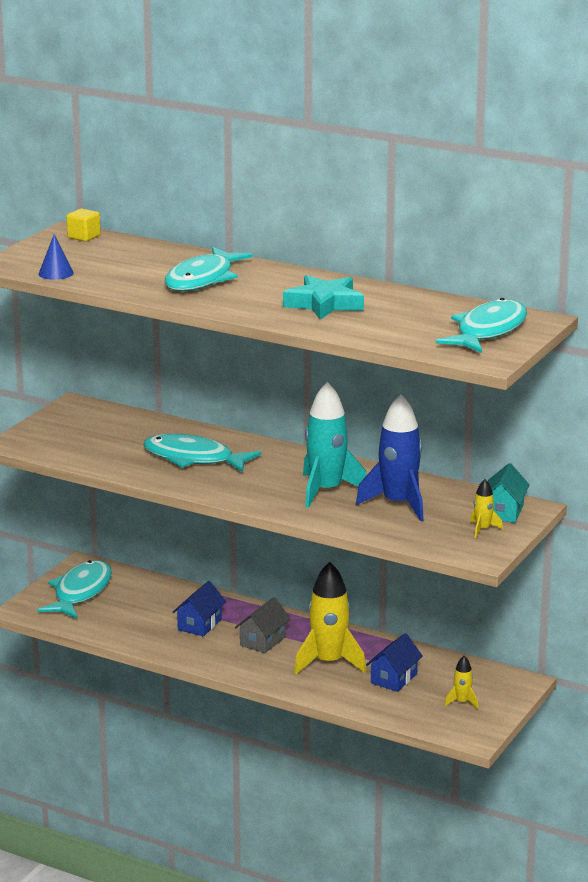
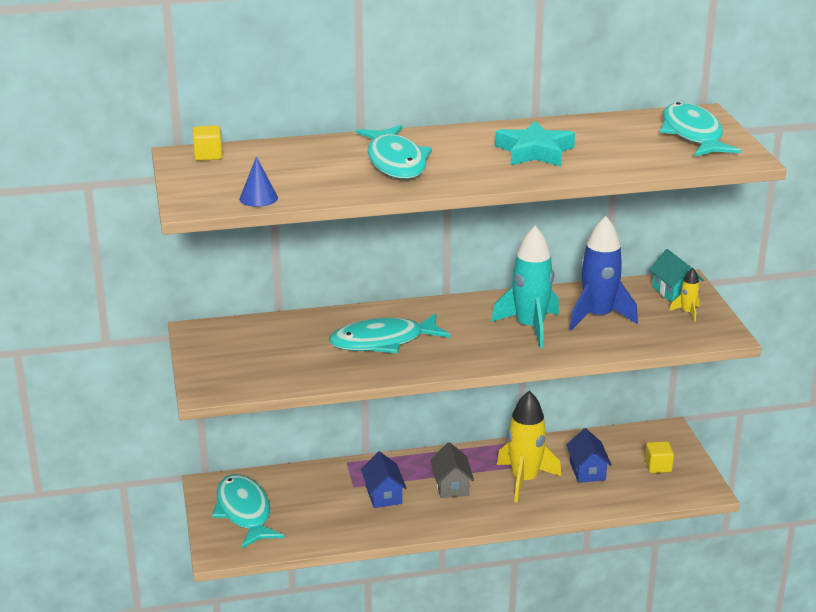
camera: 40 degrees left, 5 degrees up
yellow rocket [444,656,478,709] -> yellow cube [645,441,674,473]

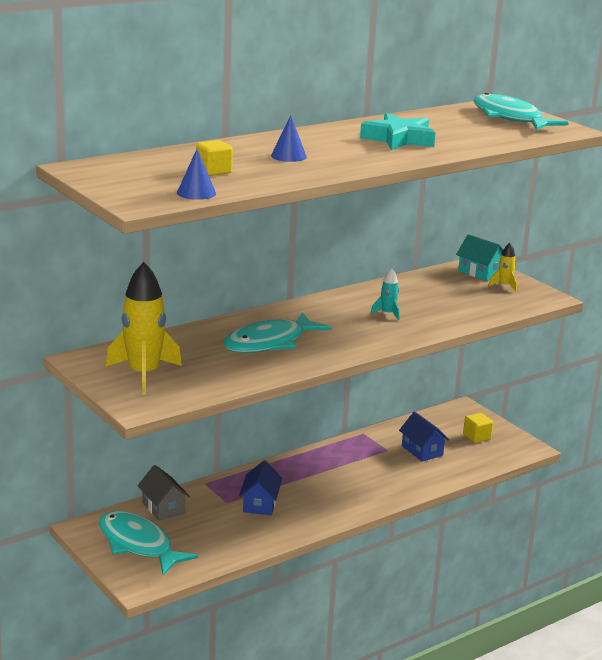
camera: 25 degrees left, 5 degrees down
yellow cube [193,125,222,161] -> yellow cube moved to [196,140,233,176]
turquoise fish [357,125,432,179] -> blue cone [271,115,307,162]
blue house [361,451,407,508] -> blue house turned 45 degrees clockwise [239,460,282,515]
grey house [431,442,474,498] -> grey house moved to [138,465,190,521]
turquoise rocket [491,226,559,348] -> turquoise rocket [371,268,400,320], size x0.46
yellow rocket [497,391,561,503] -> yellow rocket moved to [106,262,182,395]
blue rocket [569,216,638,331] -> none

